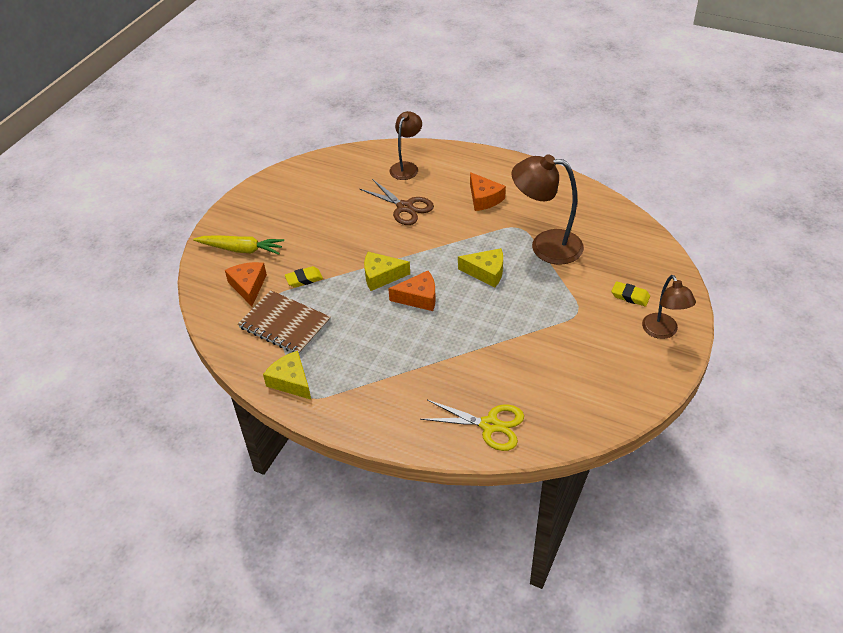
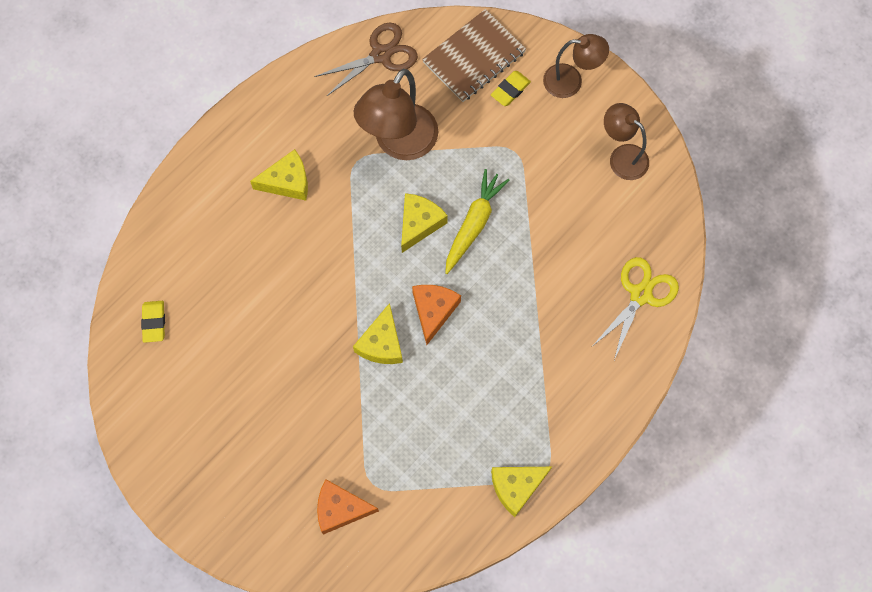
camera: 75 degrees left, 25 degrees up
yellow carrot [193,235,284,255] -> yellow carrot moved to [445,169,509,274]
brown notebook [238,290,331,355] -> brown notebook moved to [422,9,526,102]
yellow eraser [285,266,323,288] -> yellow eraser moved to [141,301,165,343]
brown scissors [360,179,434,225] -> brown scissors moved to [314,23,418,96]
brown lamp [390,111,422,180] -> brown lamp moved to [604,103,649,180]
orange cheese [470,172,506,211] -> yellow cheese [250,149,308,201]

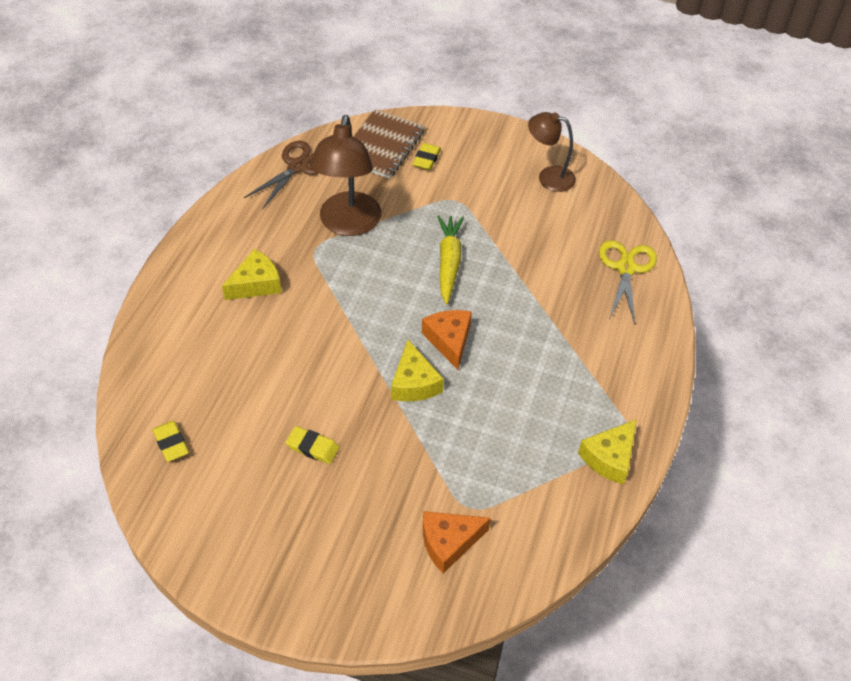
camera: 25 degrees left, 20 degrees down
yellow cheese [401,193,448,253] -> none
brown lamp [543,34,609,98] -> none
none -> yellow eraser [286,426,339,464]

